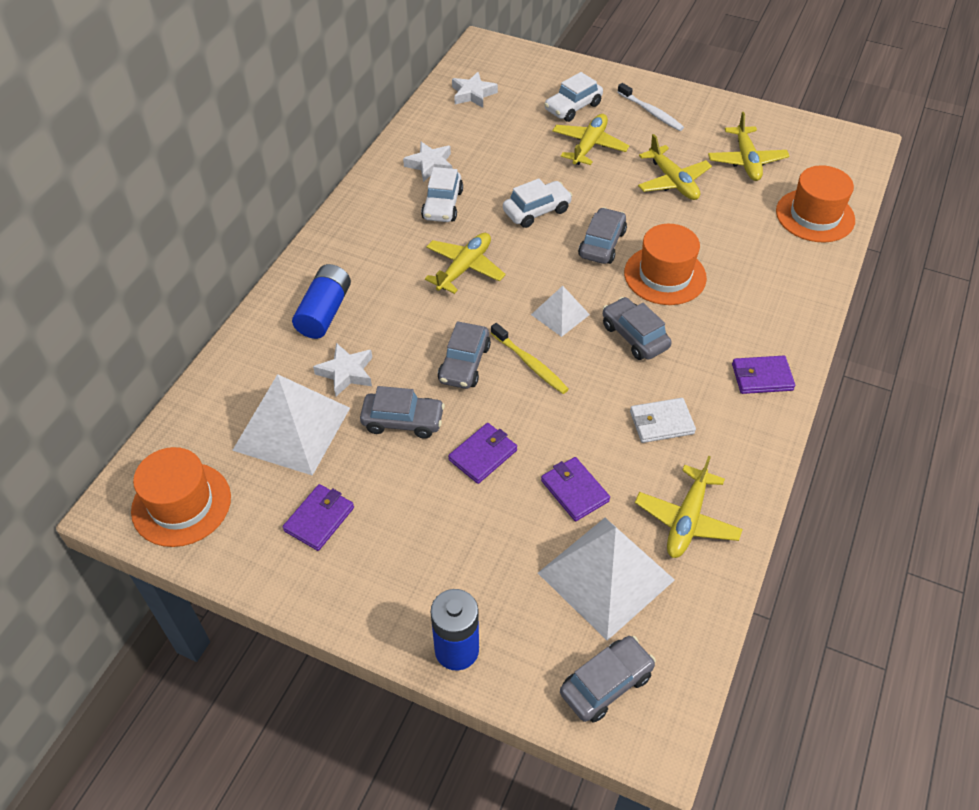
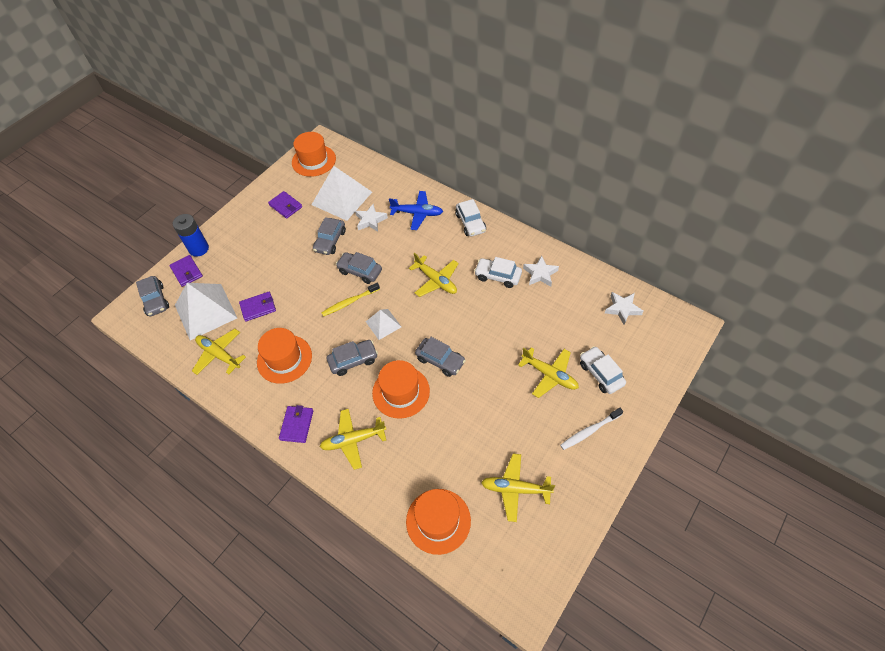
camera: 105 degrees right, 5 degrees up
blue battery [292,264,351,339] -> blue plane [389,191,443,230]
purple wallet [448,423,517,484] -> purple wallet moved to [169,255,203,287]
white car [503,178,573,228] -> white car moved to [455,199,486,236]
white wallet [630,398,696,443] -> orange hat [257,328,312,384]
yellow plane [638,134,712,200] -> yellow plane moved to [320,409,386,470]

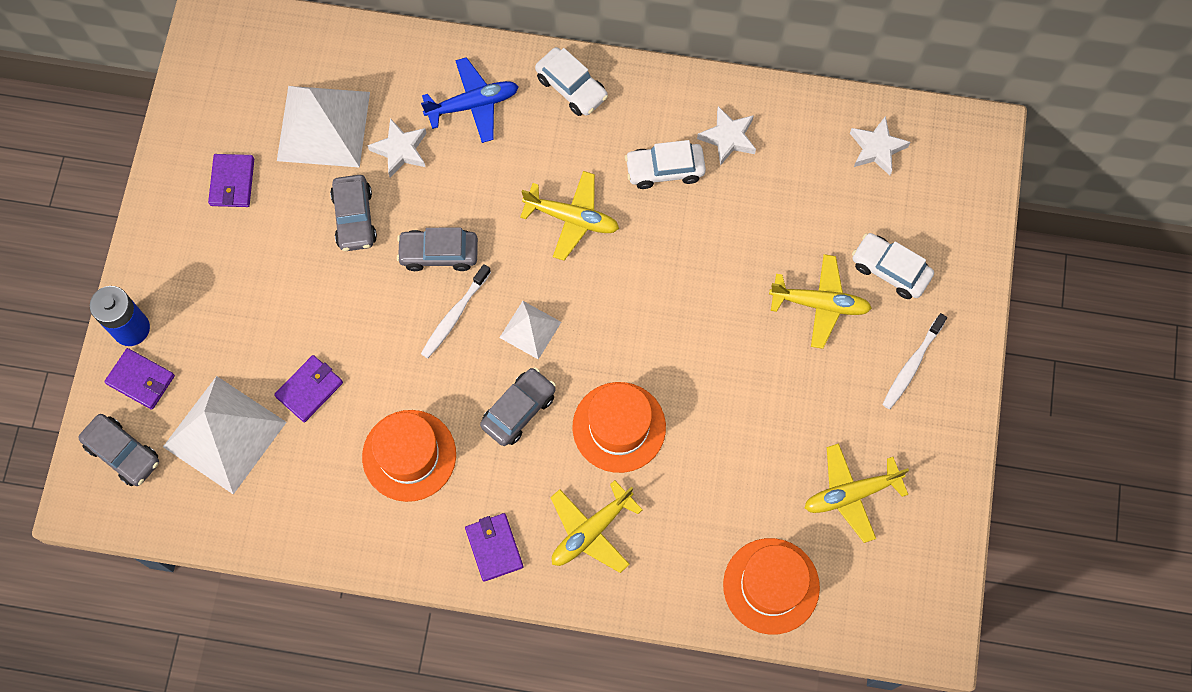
camera: 30 degrees left, 15 degrees up
yellow plane [192,329,246,375] -> none
purple wallet [268,191,302,219] -> purple wallet turned 75 degrees clockwise [208,154,254,207]
orange hat [292,132,336,177] -> none
yellow toothbrush [321,283,380,317] -> white toothbrush [421,264,491,359]
grey car [415,337,466,377] -> none

